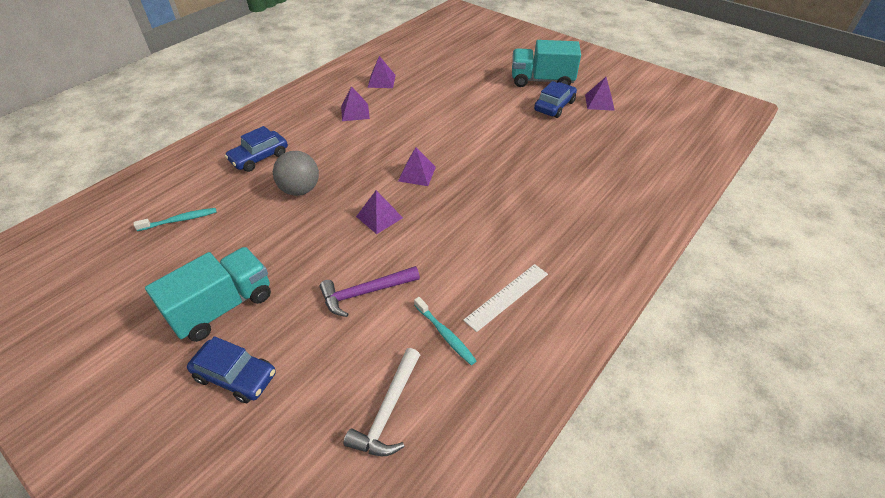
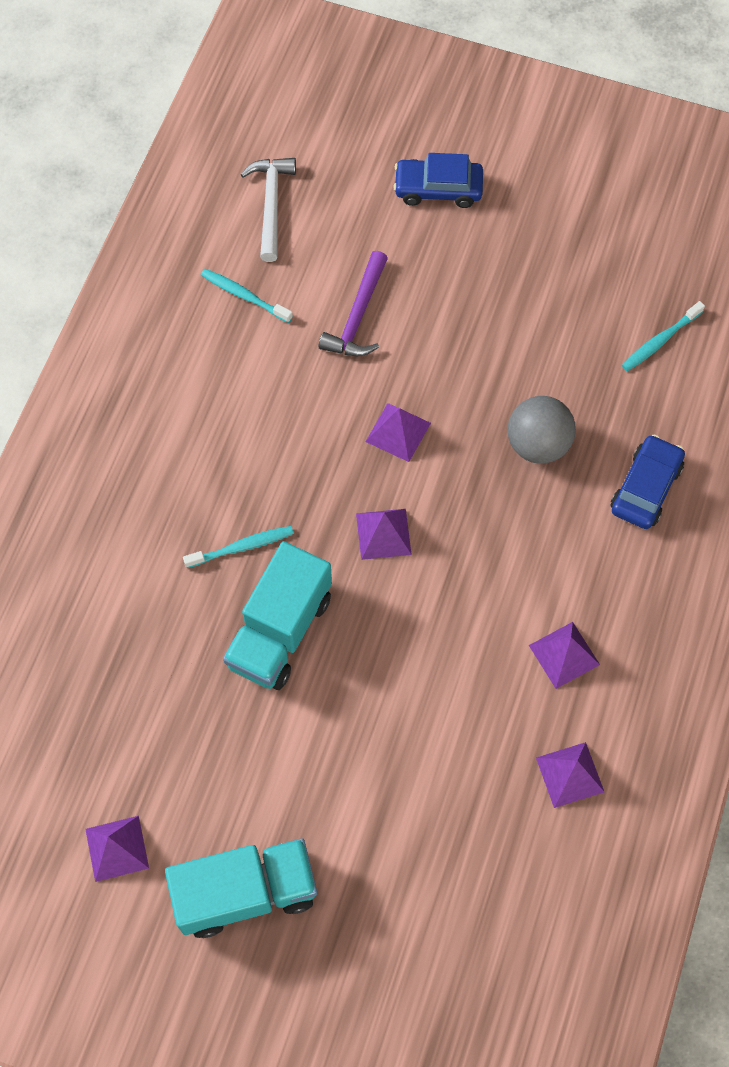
camera: 160 degrees right, 20 degrees up
turquoise truck [145,247,271,342] -> turquoise truck moved to [223,541,332,690]
purple hammer [320,266,420,317] -> purple hammer turned 150 degrees clockwise [319,251,388,356]
white ruler [463,264,548,332] -> none
blue car [534,81,577,118] -> none
none -> turquoise toothbrush [183,526,294,568]

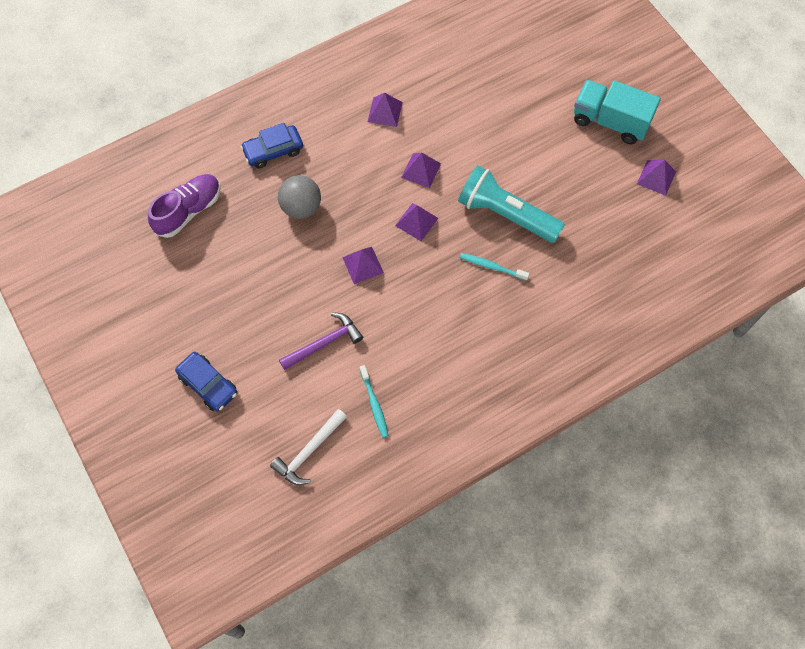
camera: 140 degrees left, 0 degrees up
turquoise truck [223,541,332,690] -> turquoise flashlight [458,165,565,243]
purple pyramid [536,742,604,808] -> purple pyramid moved to [401,153,441,188]
turquoise toothbrush [622,301,705,371] -> purple shoe [148,174,221,238]

